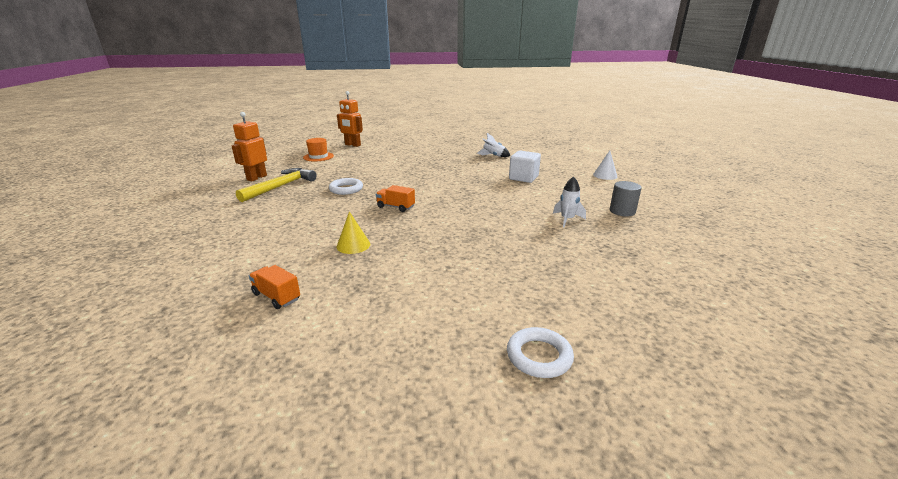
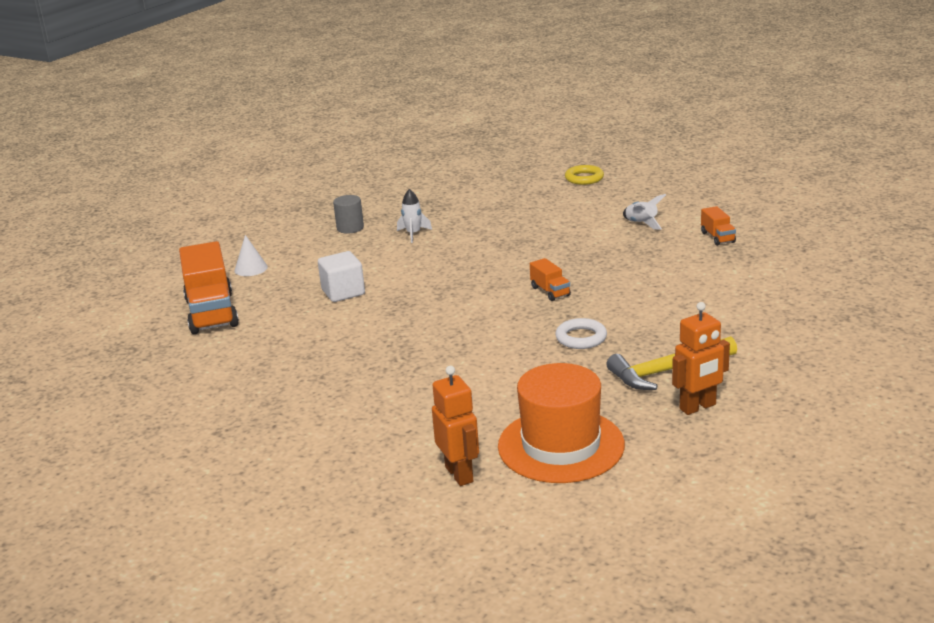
camera: 140 degrees left, 0 degrees up
orange hat [303,138,334,161] -> orange hat [498,363,625,483], size x1.97
yellow cone [336,211,370,254] -> none
white rocket [477,133,510,157] -> white rocket moved to [623,194,666,230]
white ring [507,327,574,378] -> yellow ring [565,165,604,185]
none -> orange truck [179,241,239,334]

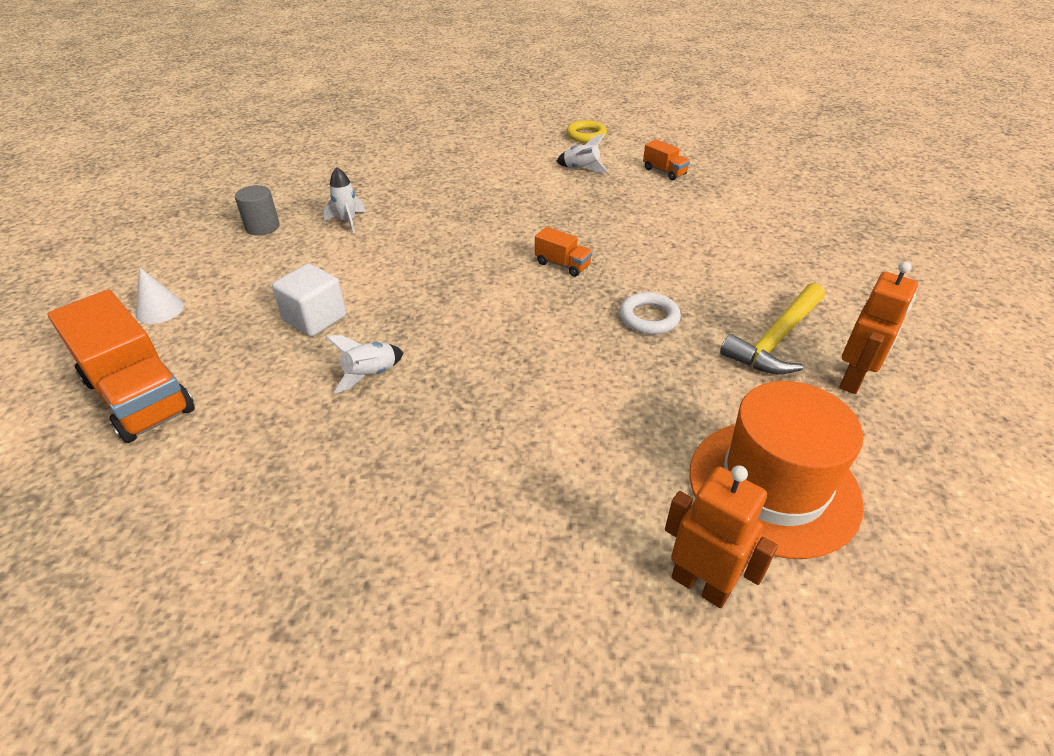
camera: 30 degrees left, 15 degrees up
yellow ring [565,165,604,185] -> yellow ring moved to [566,120,607,143]
none -> white rocket [325,335,403,394]

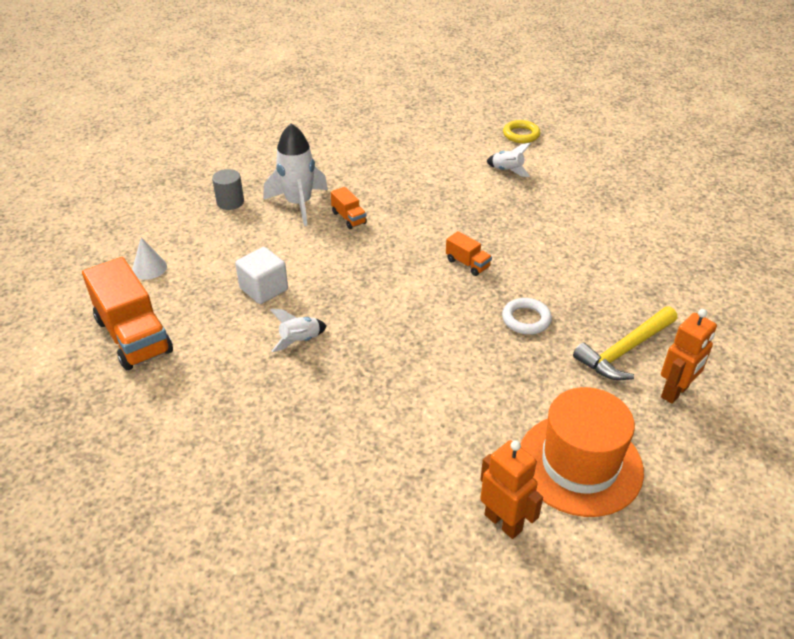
camera: 10 degrees right, 0 degrees up
white rocket [323,167,366,233] -> white rocket [264,123,328,226], size x1.88
orange truck [643,139,690,180] -> orange truck moved to [331,187,367,229]

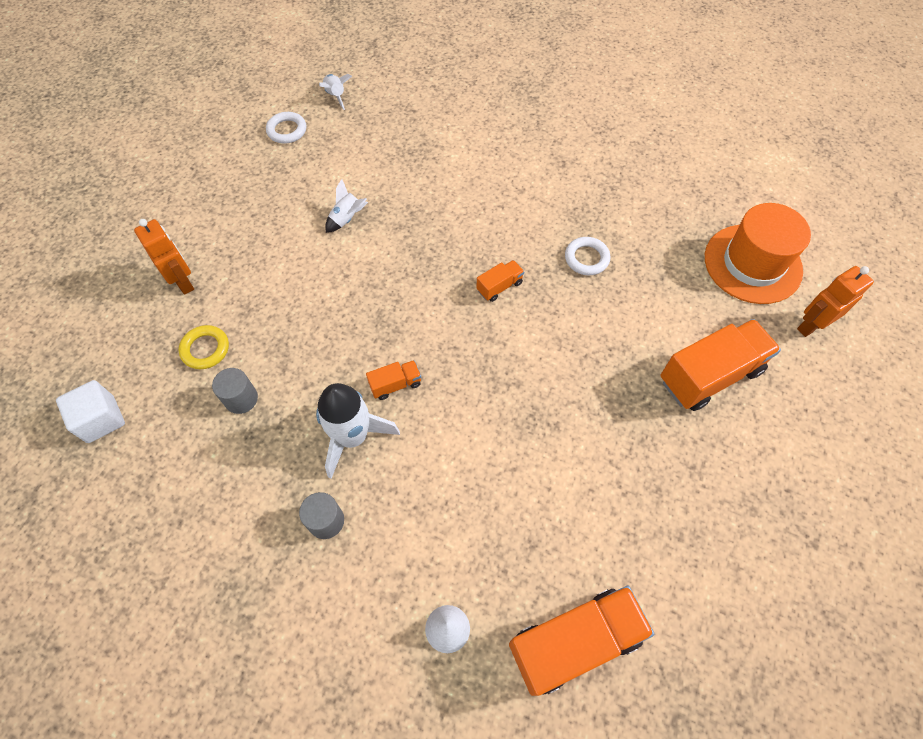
camera: 80 degrees left, 20 degrees up
white cube [235,247,288,304] -> white cube moved to [56,380,125,443]
white rocket [270,309,327,352] -> white rocket moved to [319,74,352,110]
yellow ring [503,120,540,143] -> yellow ring moved to [179,325,229,369]
yellow hammer [573,306,677,380] -> none
orange robot [661,309,717,404] -> orange robot moved to [134,219,194,295]
none -> grey cylinder [212,368,258,414]
none -> white ring [266,112,306,143]
none -> orange truck [660,319,781,411]

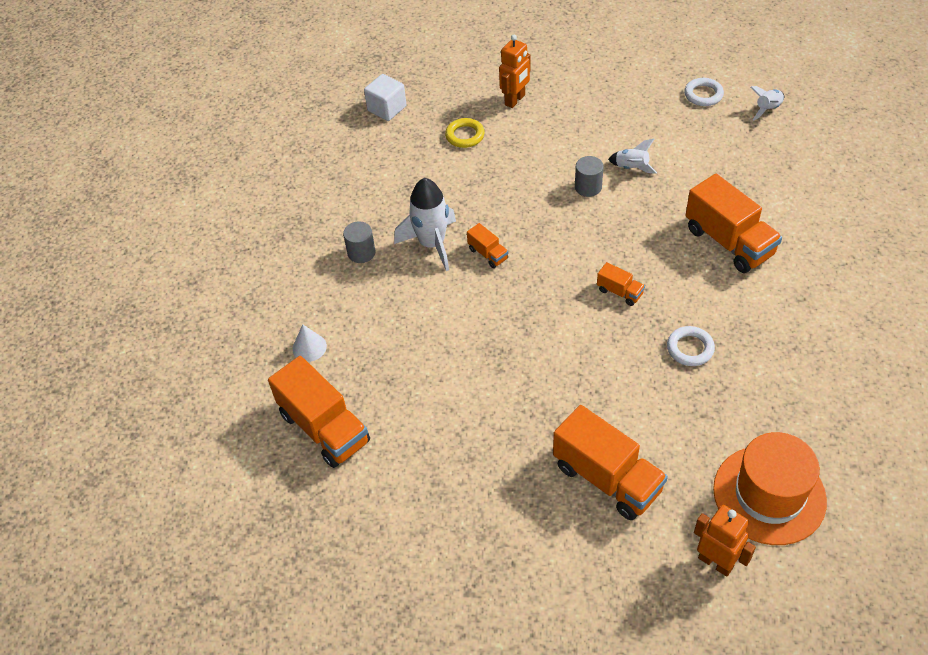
camera: 75 degrees right, 10 degrees down
grey cylinder [212,368,258,414] -> grey cylinder moved to [575,156,604,197]
none -> orange truck [685,174,782,273]

